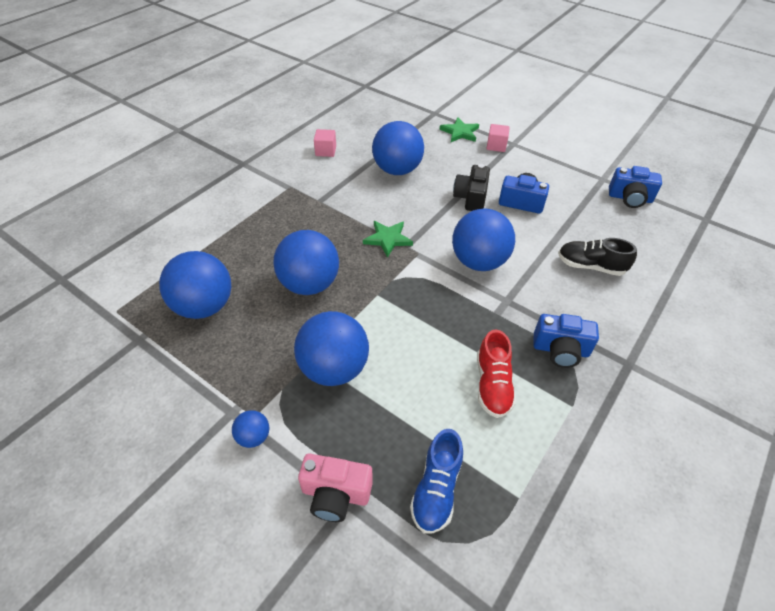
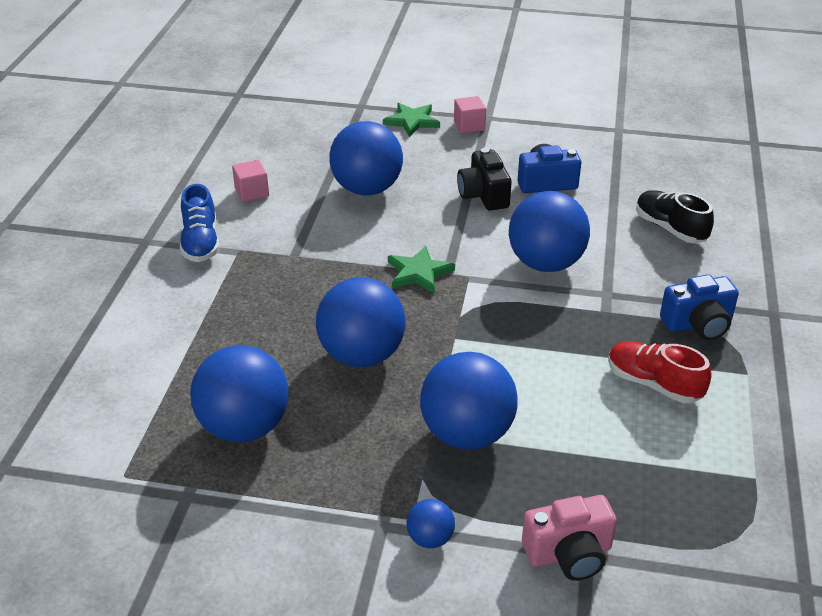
camera: 25 degrees left, 10 degrees down
blue shoe [410,429,463,533] -> blue shoe moved to [180,184,219,262]
red shoe [477,330,516,418] -> red shoe turned 150 degrees clockwise [608,341,711,403]
black shoe [558,238,637,276] -> black shoe turned 60 degrees clockwise [636,190,714,243]
blue camera [609,166,662,208] -> none

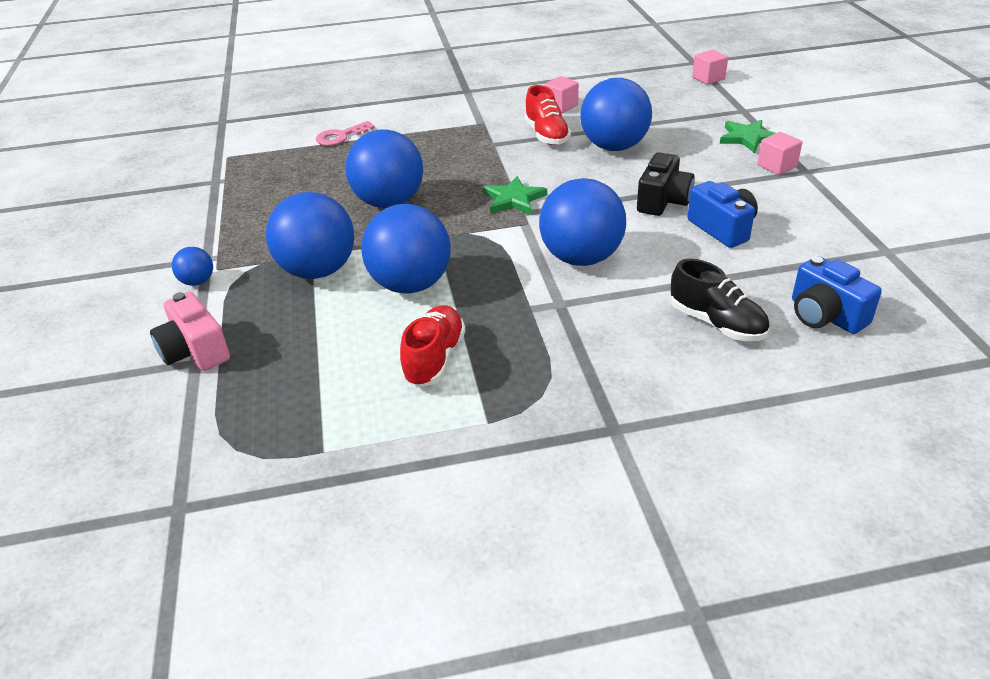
camera: 70 degrees right, 0 degrees up
blue shoe [180,184,219,262] -> none
blue ball [190,345,288,442] -> blue ball moved to [361,204,451,294]
black camera [457,148,512,211] -> black camera turned 150 degrees clockwise [637,152,695,216]
black shoe [636,190,714,243] -> black shoe turned 105 degrees clockwise [671,259,770,341]
blue camera [660,275,739,341] -> blue camera moved to [792,256,882,334]
none -> pink key [316,121,375,146]
none -> red shoe [524,85,571,145]
none -> pink cube [692,50,728,85]

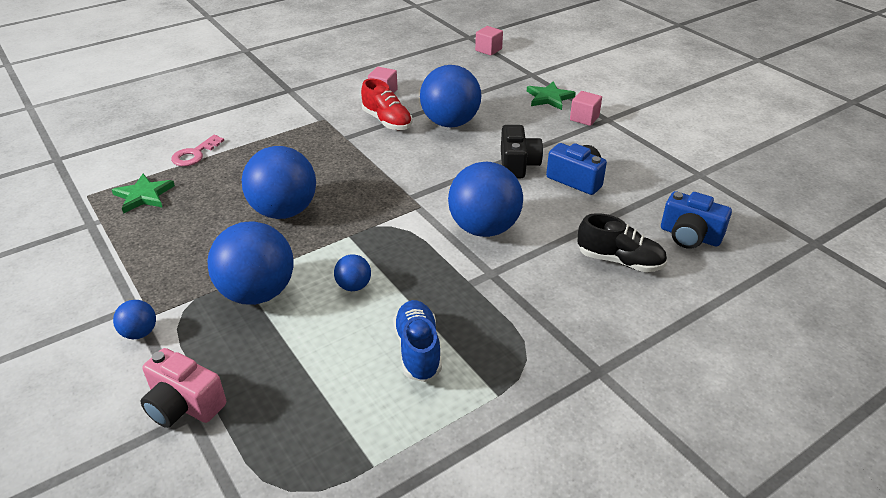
camera: 25 degrees left, 0 degrees up
blue ball [361,204,451,294] -> blue ball [334,254,371,291], size x0.46
red shoe [400,305,466,387] -> blue shoe [393,300,442,382]
green star [483,176,547,215] -> green star moved to [112,174,175,214]

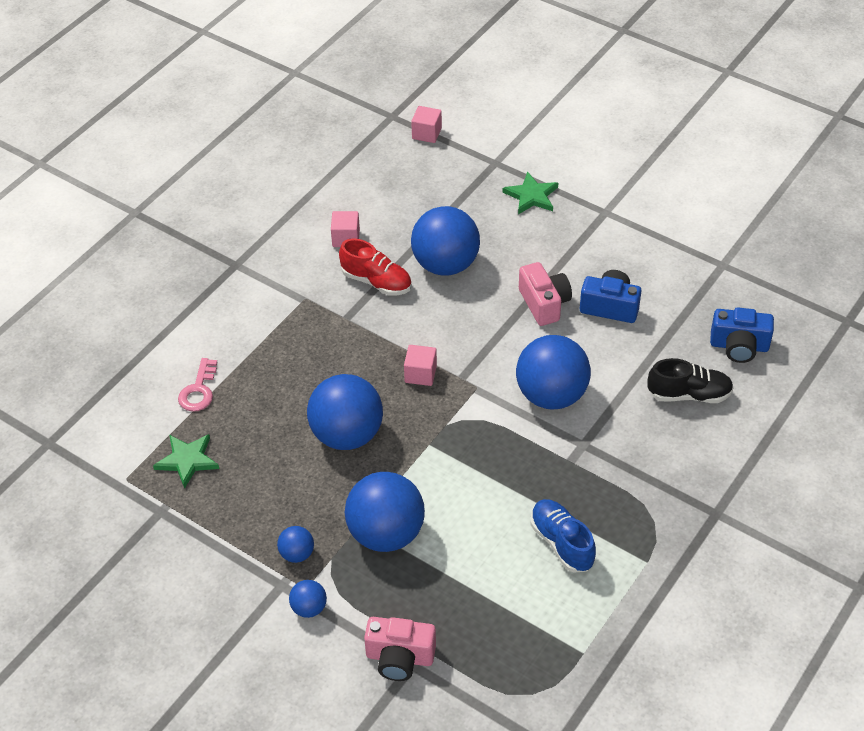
camera: 20 degrees left, 10 degrees up
blue ball [334,254,371,291] -> blue ball moved to [277,526,314,563]
black camera [501,125,543,178] -> pink camera [519,262,572,326]
pink cube [570,91,602,126] -> pink cube moved to [404,345,437,386]

